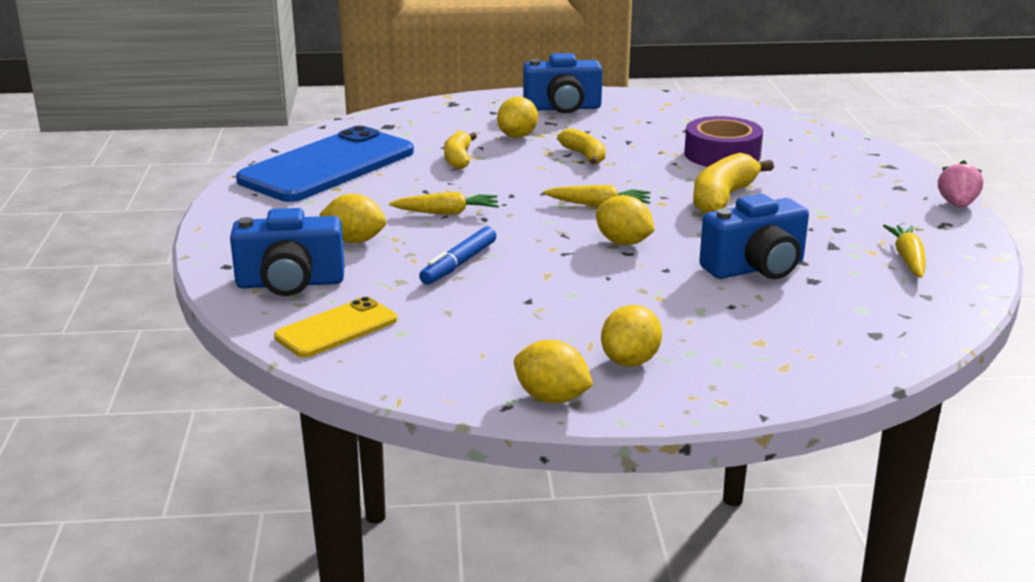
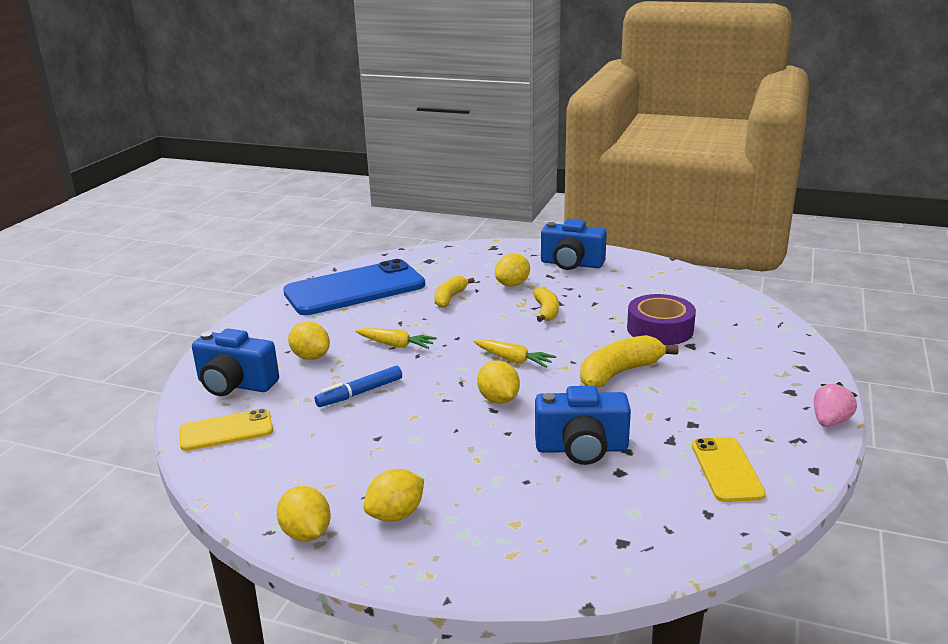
camera: 25 degrees right, 0 degrees up
yellow carrot [883,224,926,278] -> yellow phone [692,437,766,502]

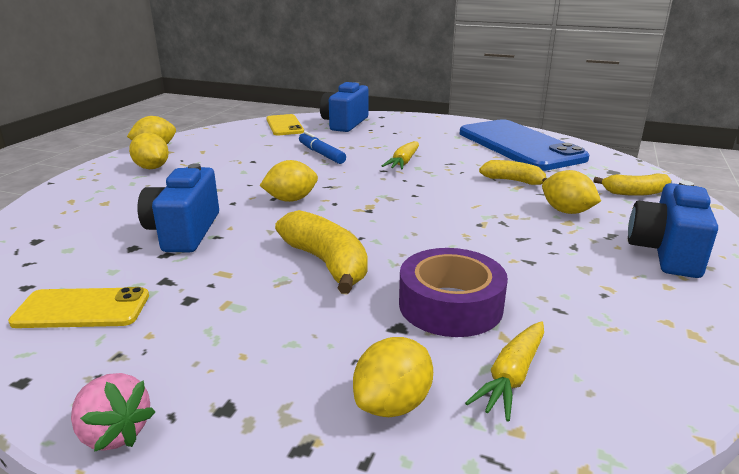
camera: 90 degrees right, 0 degrees up
yellow lemon [288,322,330,360] -> yellow lemon moved to [353,337,433,417]
yellow carrot [474,339,556,368] -> yellow carrot moved to [465,321,544,422]
yellow banana [533,287,559,322] -> yellow banana moved to [593,173,671,196]

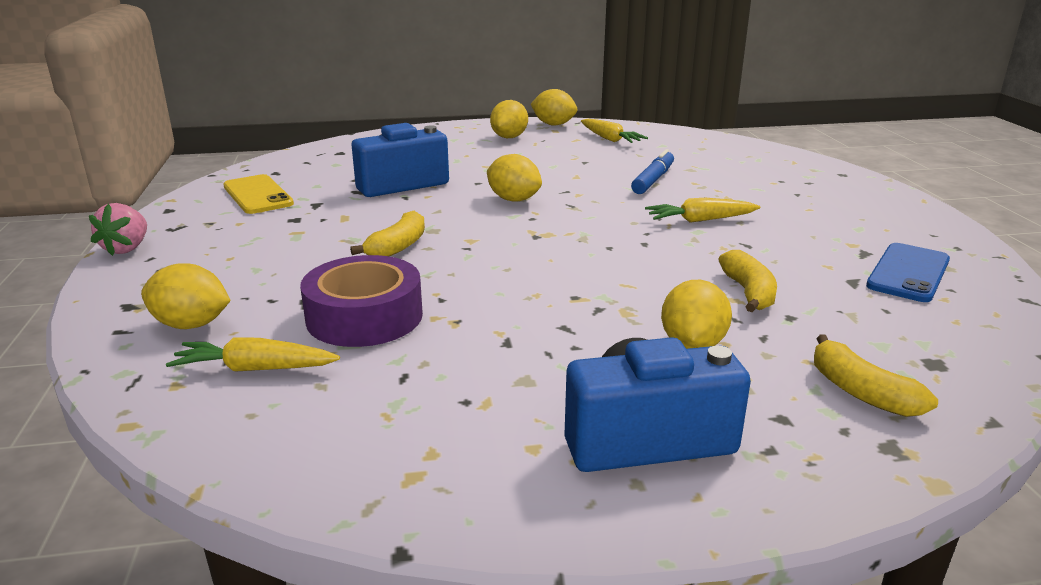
camera: 60 degrees right, 0 degrees up
yellow phone [267,114,304,135] -> none
yellow banana [275,210,367,294] -> yellow banana [350,211,425,256], size x0.64
blue camera [320,82,368,132] -> none
blue phone [460,119,589,171] -> blue phone [866,243,950,302], size x0.51
none -> yellow carrot [581,119,648,143]

